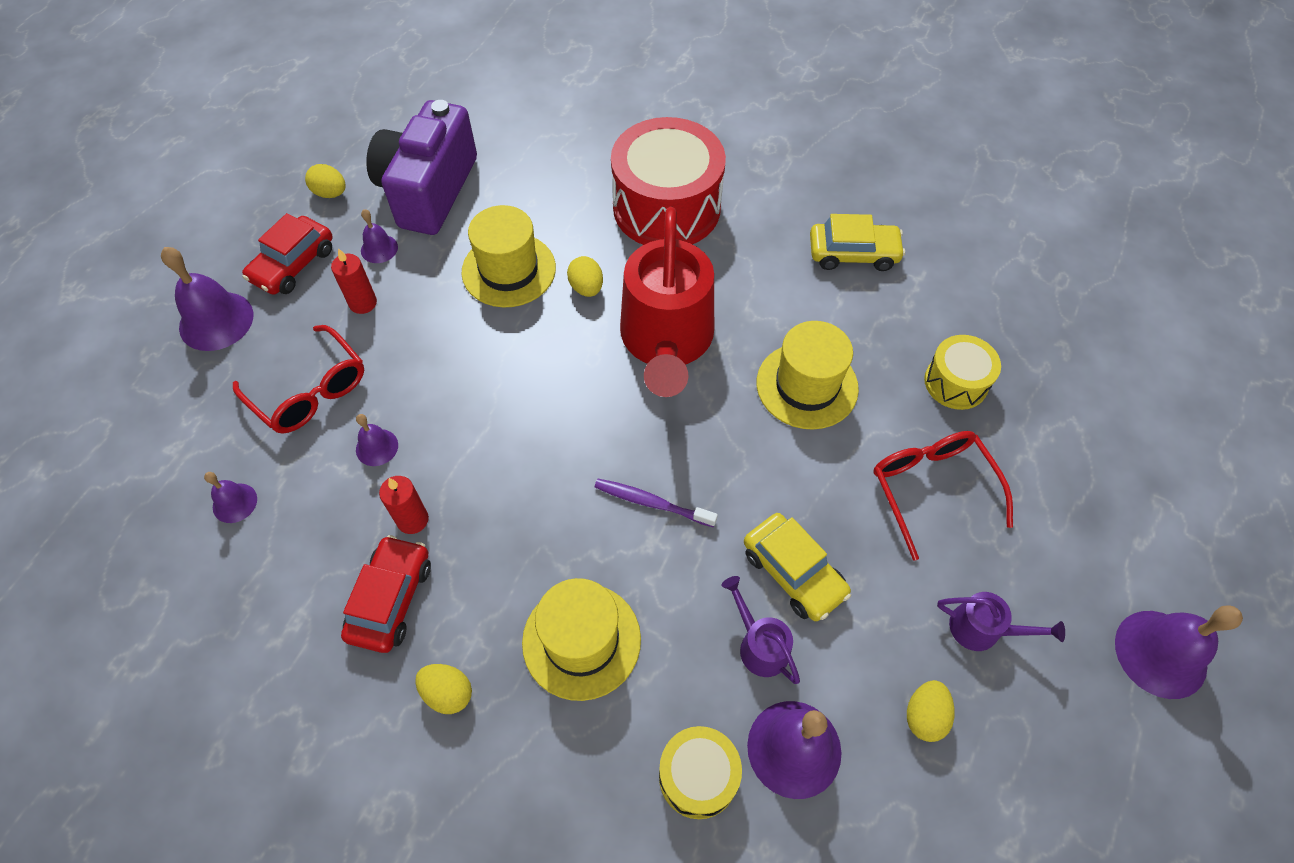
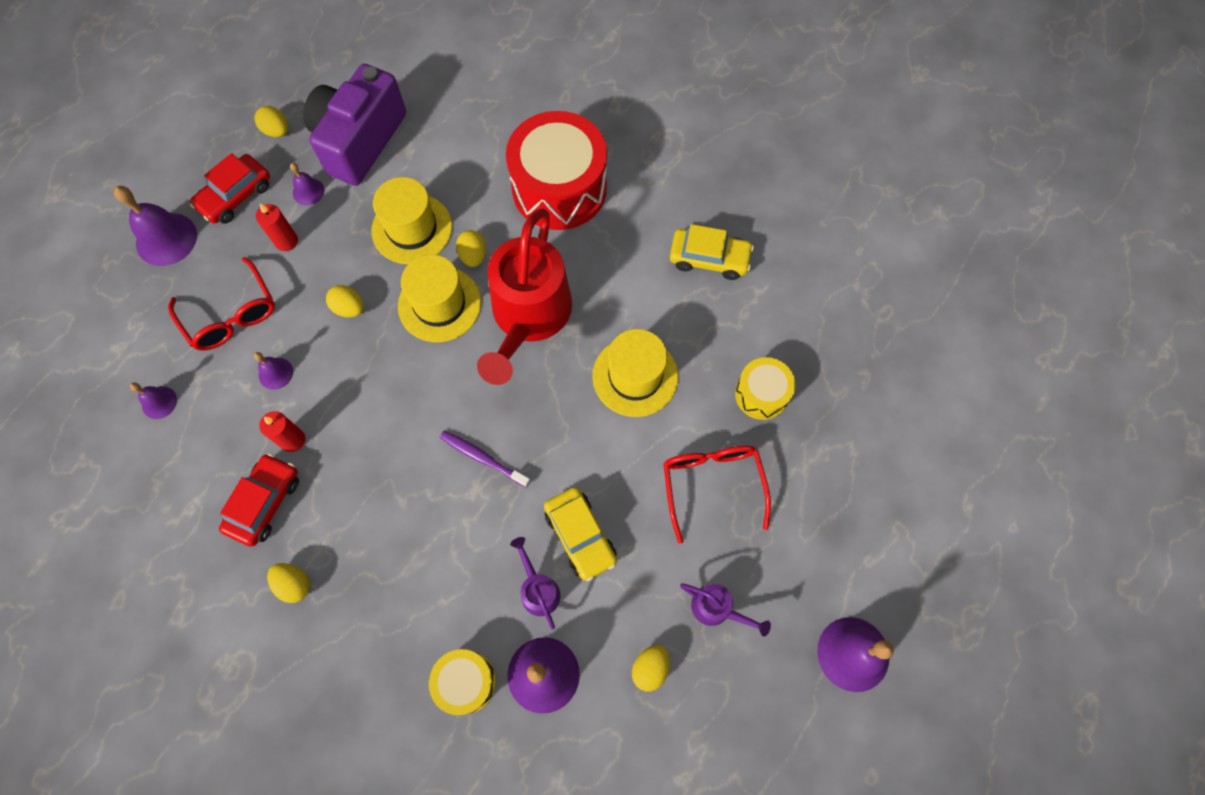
camera: 10 degrees right, 10 degrees up
yellow hat [522,578,641,701] -> yellow hat moved to [398,255,481,342]
none -> yellow egg [326,285,364,318]

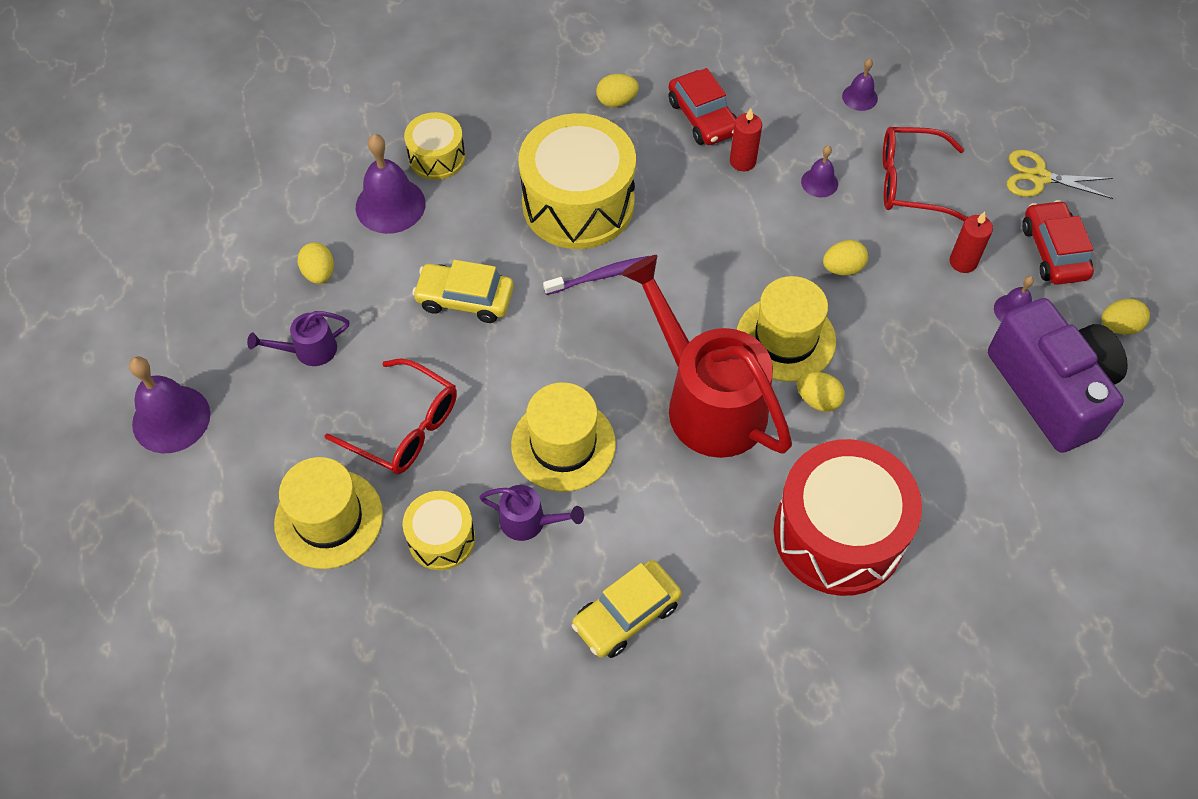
camera: 130 degrees right, 10 degrees down
purple bell [114,186,197,266] -> yellow scissors [1007,150,1113,199]
yellow hat [371,177,452,264] -> yellow hat moved to [274,457,383,569]
purple watering can [510,537,560,629] -> purple watering can moved to [480,485,584,541]
none -> yellow drum [518,113,636,249]

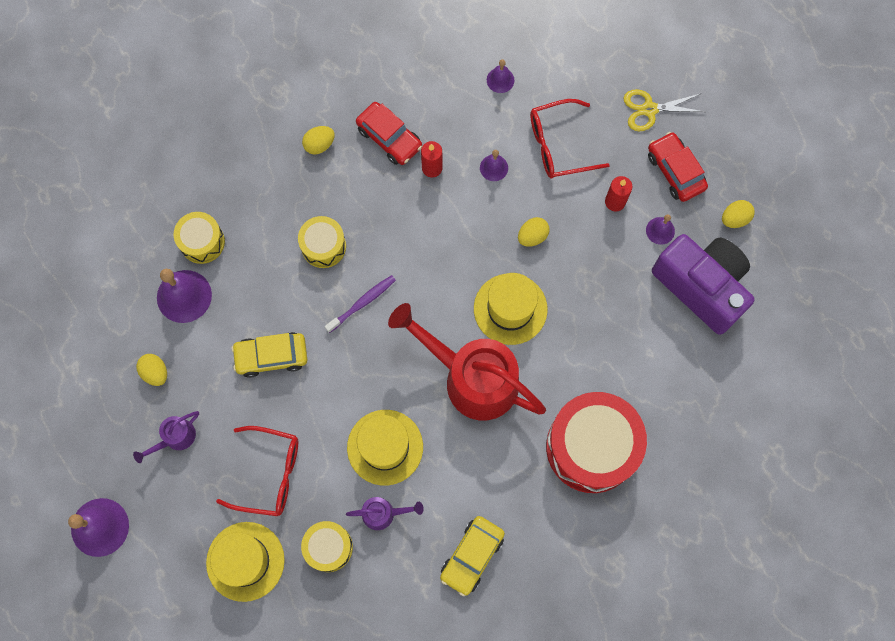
camera: 20 degrees left, 15 degrees up
yellow drum [518,113,636,249] -> yellow drum [298,216,346,268], size x0.51
yellow egg [797,372,845,412] -> none

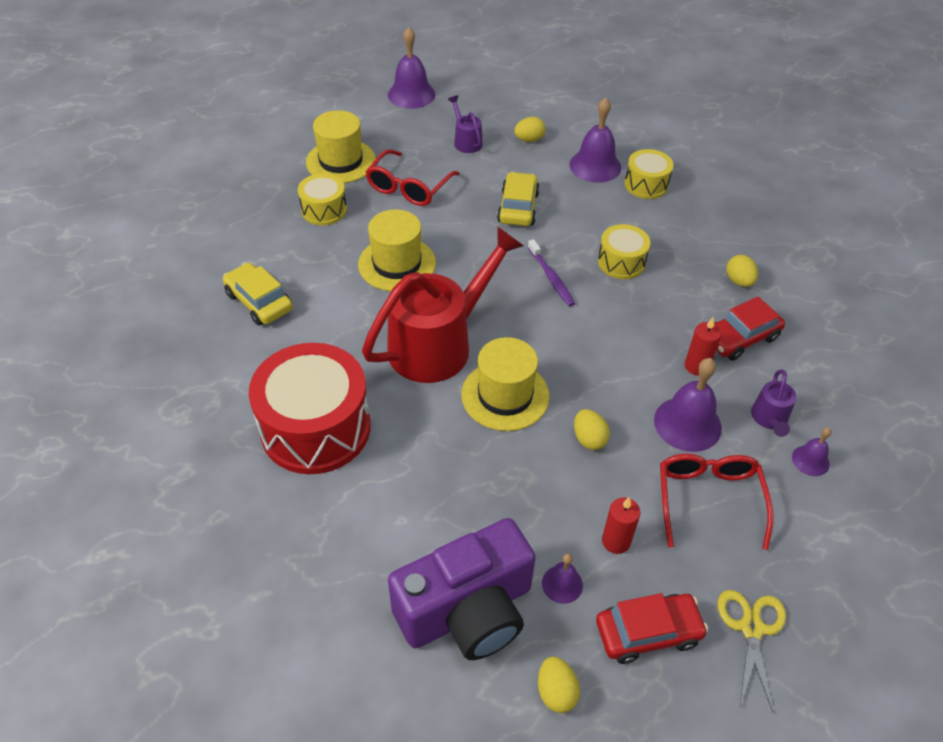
camera: 105 degrees right, 25 degrees down
purple watering can [346,497,424,530] -> purple watering can moved to [751,369,796,437]
purple bell [480,150,508,181] -> purple bell [654,358,722,452], size x1.87

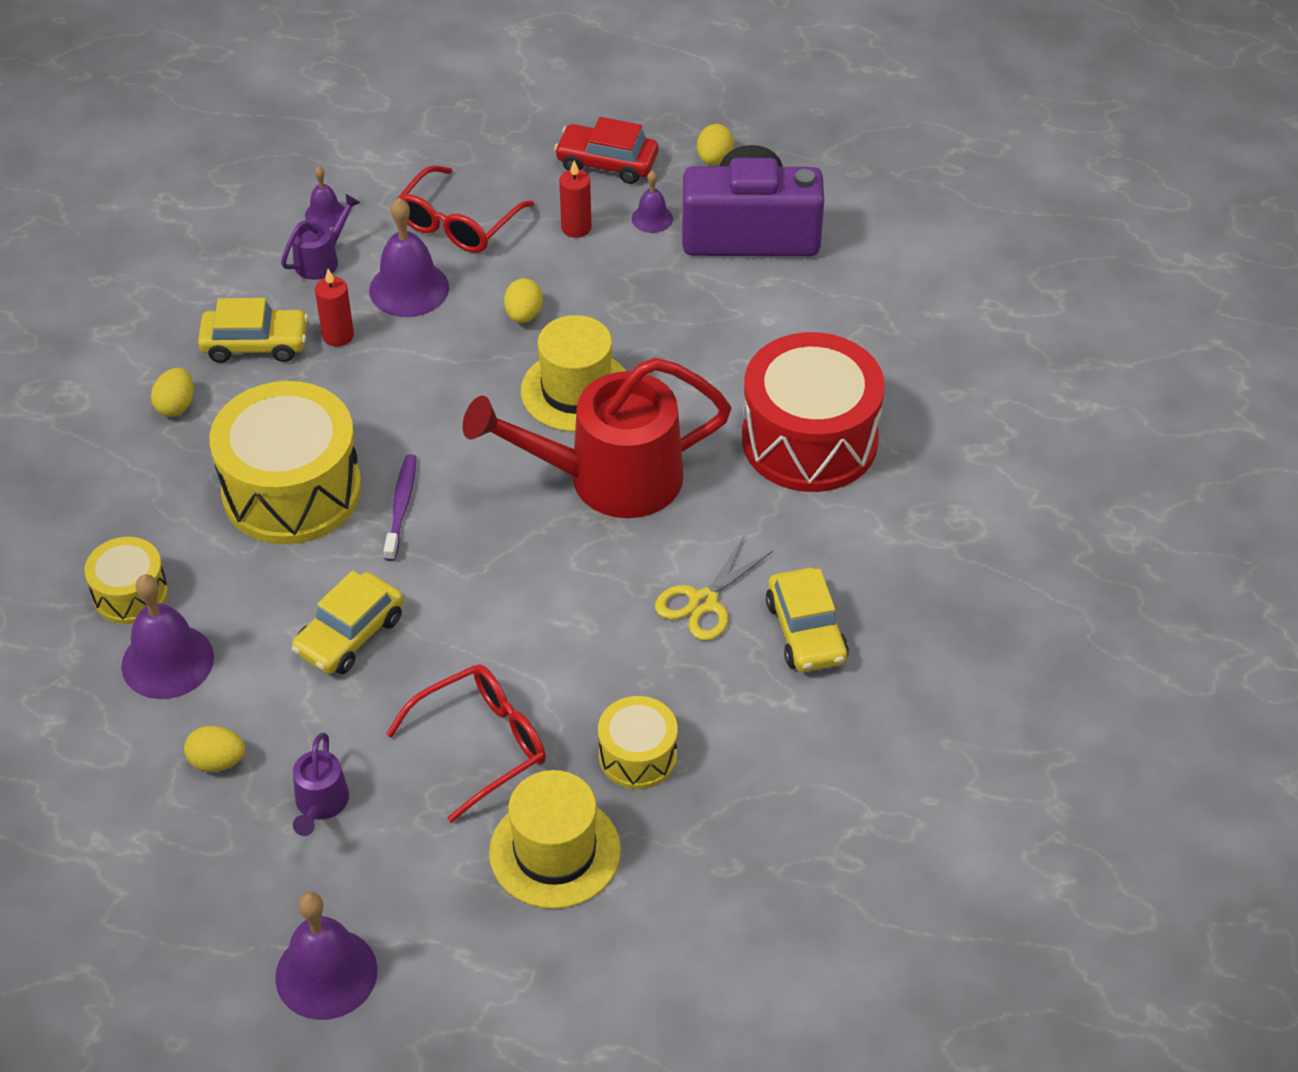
camera: 150 degrees left, 0 degrees up
yellow hat [358,209,436,291] -> none
yellow drum [598,224,650,279] -> yellow drum [209,381,362,544], size x1.94
red car [714,296,785,361] -> yellow car [198,298,308,363]
yellow scissors [718,590,786,713] -> yellow scissors moved to [655,535,773,641]

